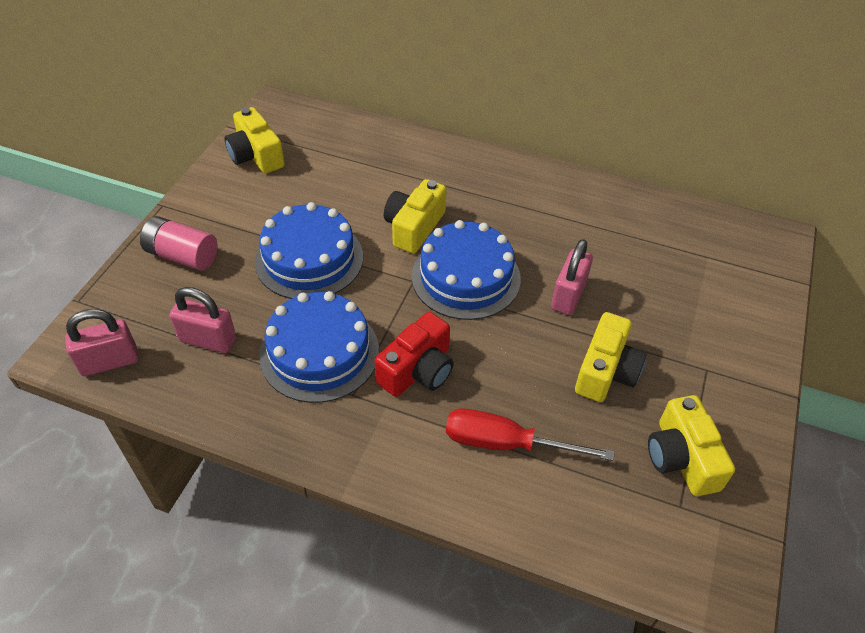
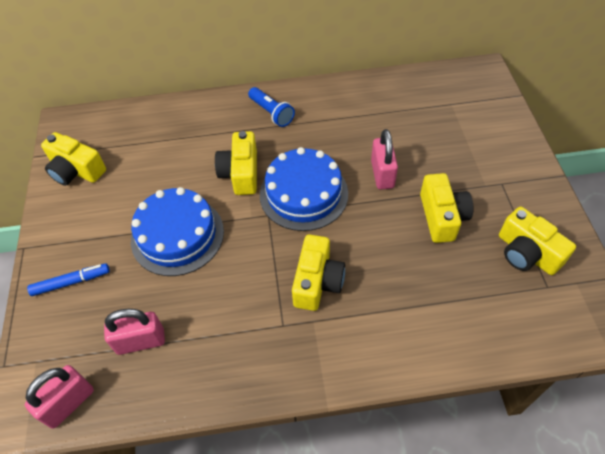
camera: 25 degrees left, 5 degrees up
pink battery [140,216,217,270] -> blue marker [27,263,110,296]
blue cake [259,291,379,403] -> none
red camera [374,312,454,397] -> yellow camera [292,234,345,311]
red screwdriver [446,409,615,461] -> none
none -> blue flashlight [248,87,295,127]

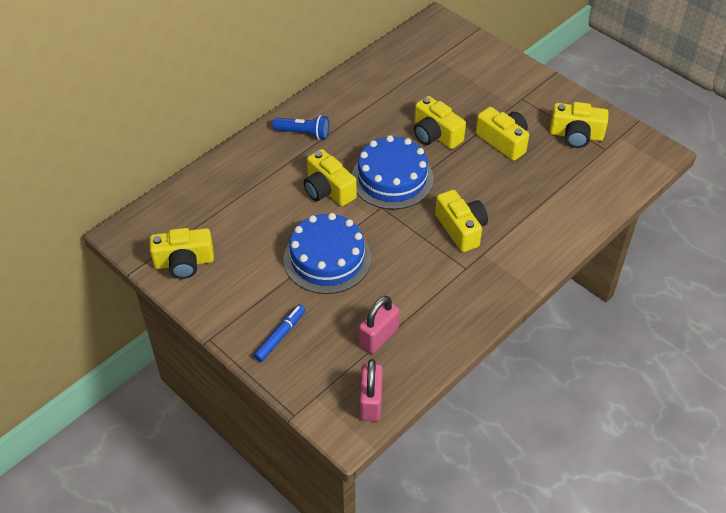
camera: 40 degrees left, 5 degrees down
pink padlock [371,129,398,189] -> yellow camera [414,96,466,149]

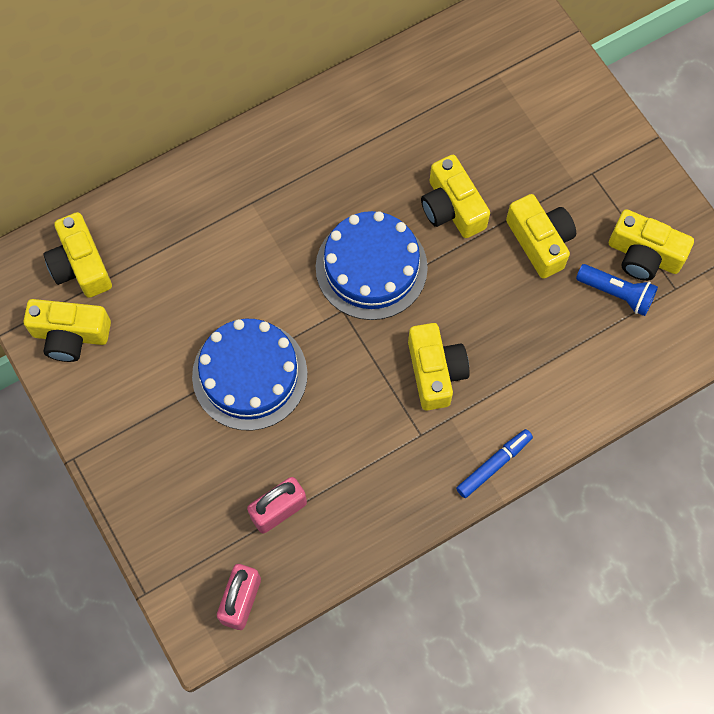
camera: 15 degrees right, 20 degrees up
blue marker [253,304,305,362] -> blue marker moved to [456,429,533,498]
blue flashlight [273,115,329,140] -> blue flashlight moved to [576,264,658,316]
yellow camera [304,149,357,206] -> yellow camera moved to [44,212,112,298]

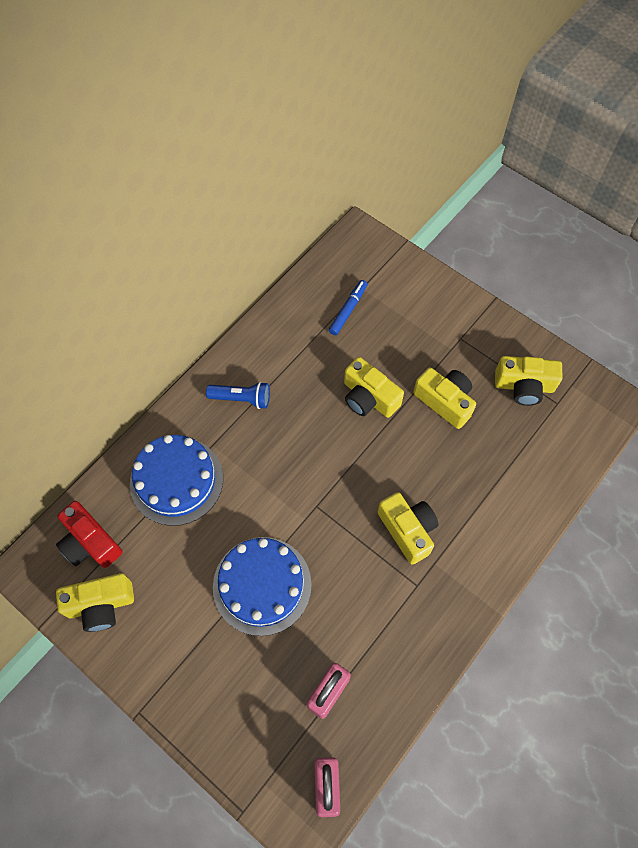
camera: 20 degrees left, 5 degrees down
yellow camera [44,212,112,298] -> red camera [56,501,122,568]
blue cake [316,211,428,320] -> blue cake moved to [130,435,223,526]
blue marker [456,429,533,498] -> blue marker moved to [329,280,368,335]
blue flashlight [576,264,658,316] -> blue flashlight moved to [206,382,270,409]

